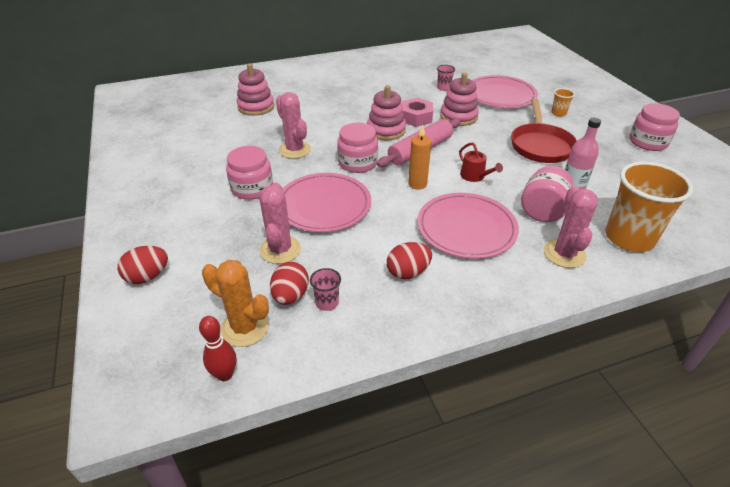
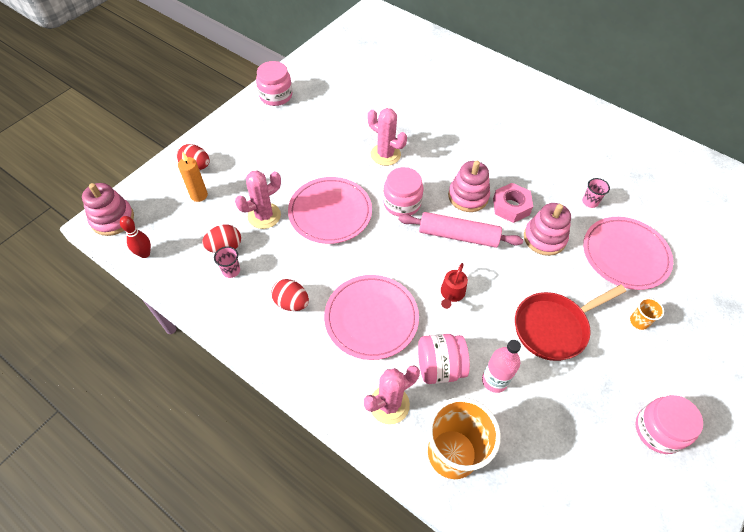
camera: 55 degrees right, 15 degrees up
orange cactus [202,260,269,347] -> none
pink jar [226,146,273,200] -> pink jar moved to [256,61,292,106]
pink stacking toy [237,63,274,116] -> pink stacking toy moved to [82,183,134,236]
pink cactus [276,92,311,159] -> pink cactus turned 75 degrees counterclockwise [368,108,407,166]
orange candle [408,125,431,190] -> orange candle moved to [178,152,208,202]

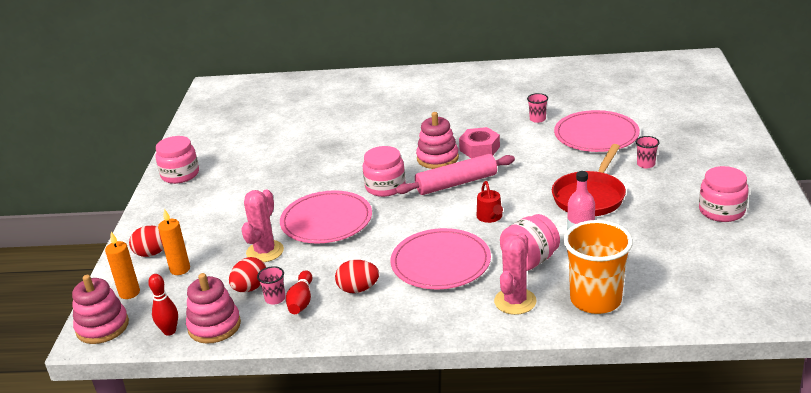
camera: 30 degrees left, 25 degrees down
pink cactus [368,108,407,166] -> none
pink stacking toy [524,203,571,256] -> pink stacking toy moved to [186,273,241,344]
orange cup [630,298,664,330] -> pink cup [636,136,660,168]
none -> orange candle [105,232,140,299]
none -> red bowling pin [286,270,312,314]

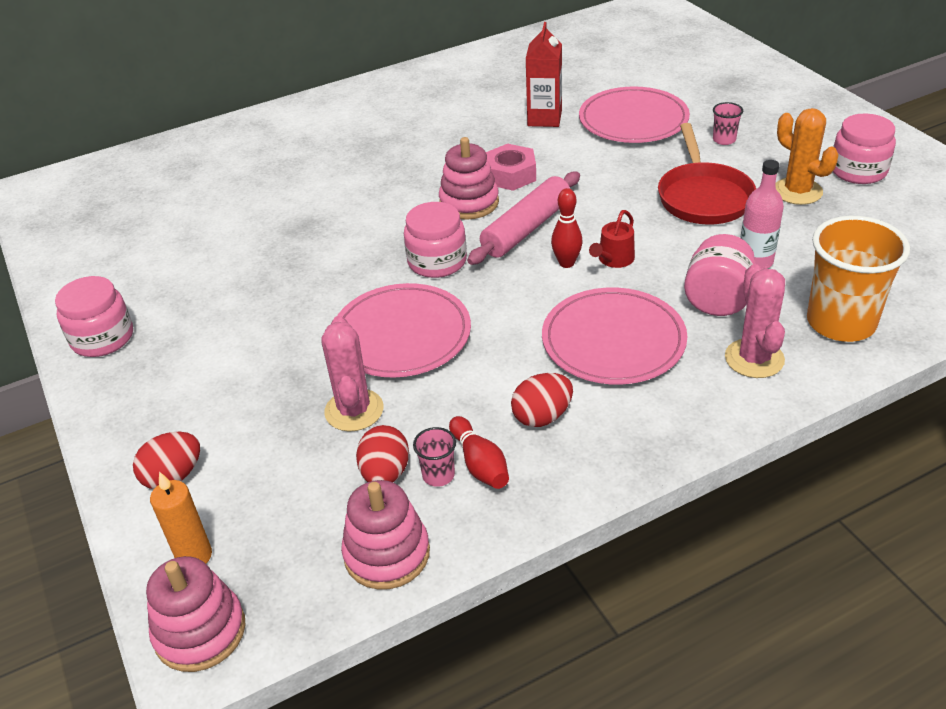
camera: 30 degrees left, 10 degrees up
red bowling pin [148,274,178,336] -> red bowling pin moved to [551,188,583,268]
orange candle [158,209,190,275] -> none
red watering can [477,181,503,223] -> red watering can turned 75 degrees clockwise [589,210,635,268]
pink cup [527,93,548,123] -> red carton [526,22,562,127]
none -> orange cactus [775,108,838,205]

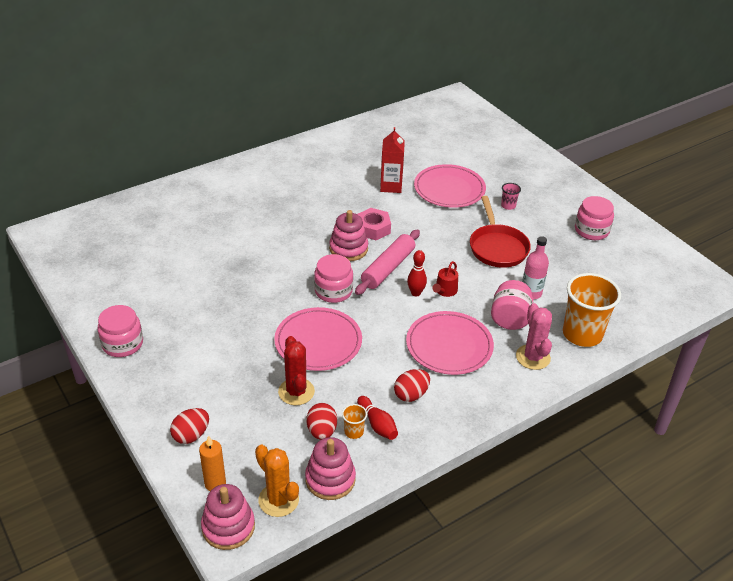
camera: 10 degrees left, 0 degrees up
pink cactus [321,316,384,431] -> red cactus [278,336,315,405]
pink cup [413,427,456,487] -> orange cup [342,404,367,439]
orange cactus [775,108,838,205] -> orange cactus moved to [255,445,299,517]

